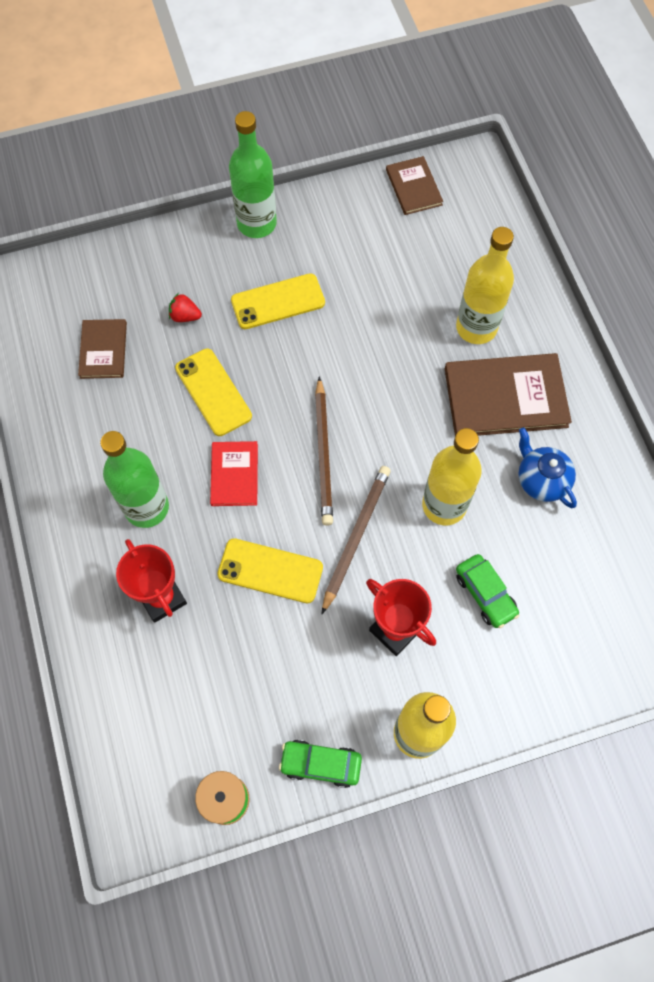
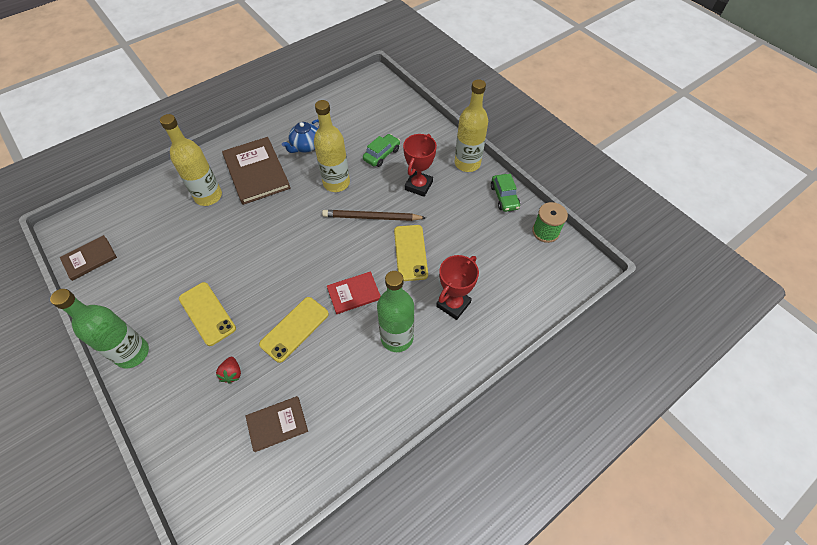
camera: 110 degrees left, 10 degrees down
brown pencil [315,376,333,526] -> none

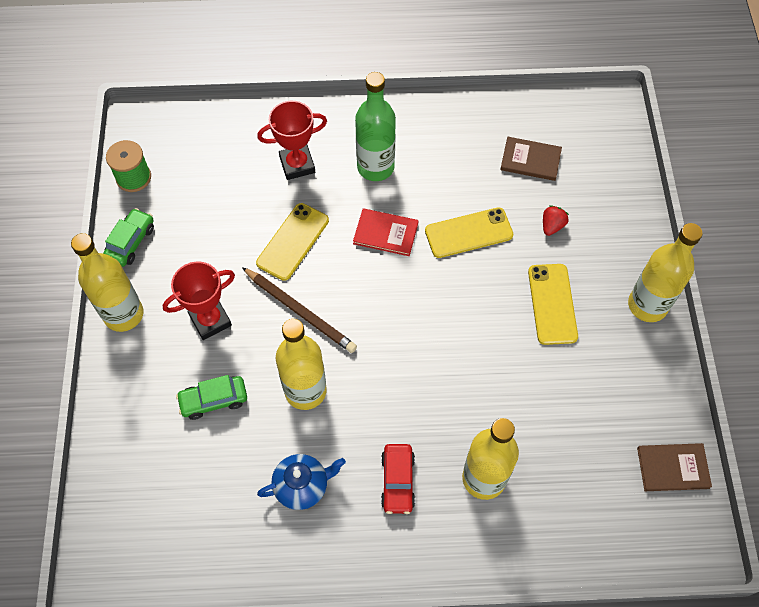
camera: 145 degrees left, 5 degrees up
green bottle [50,289,149,369] -> yellow bottle [628,223,702,322]
brown book [222,137,291,205] -> red car [381,444,415,514]

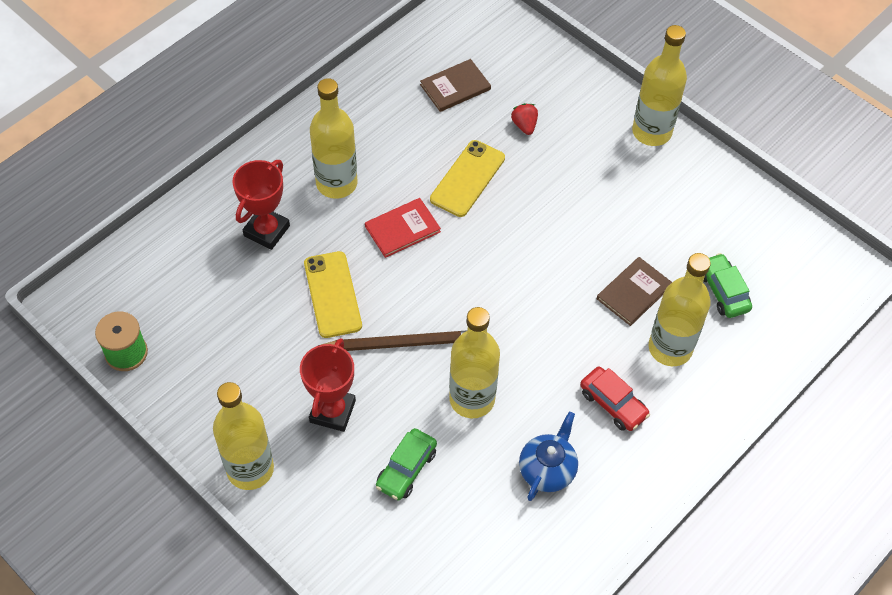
camera: 45 degrees left, 5 degrees down
green car [103,208,154,267] -> green car moved to [703,253,752,318]
green bottle [355,72,396,181] -> yellow bottle [310,78,358,199]
yellow phone [528,264,578,345] -> none
brown book [637,443,712,491] -> brown book moved to [597,257,672,326]

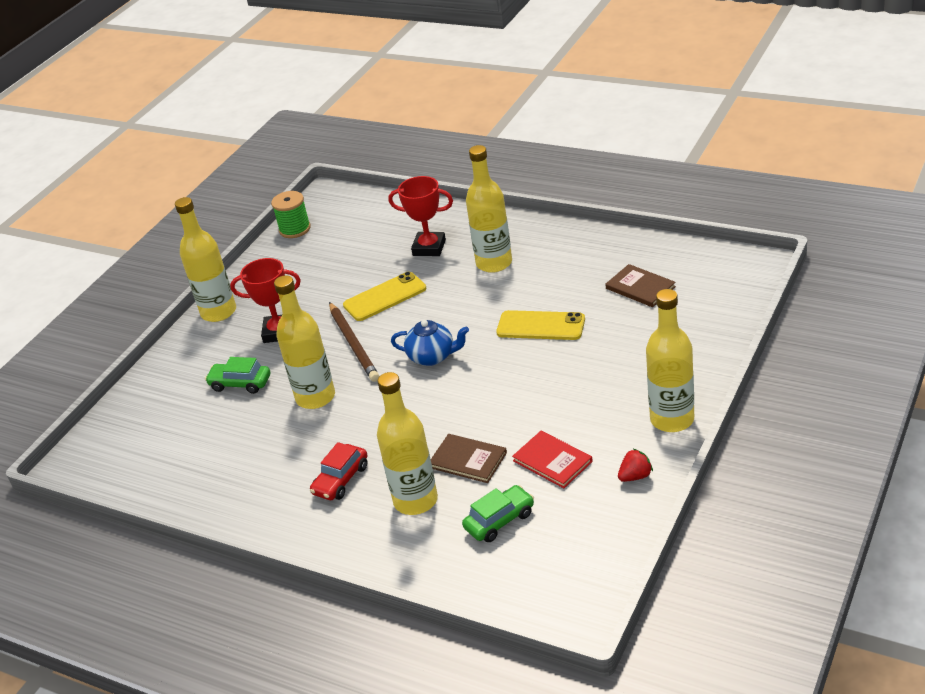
camera: 80 degrees right, 20 degrees down
red book [365,198,441,258] -> red book moved to [512,431,593,488]
red strawberry [511,103,538,135] -> red strawberry moved to [618,449,653,482]
blue teapot [519,412,578,501] -> blue teapot moved to [391,320,469,366]

